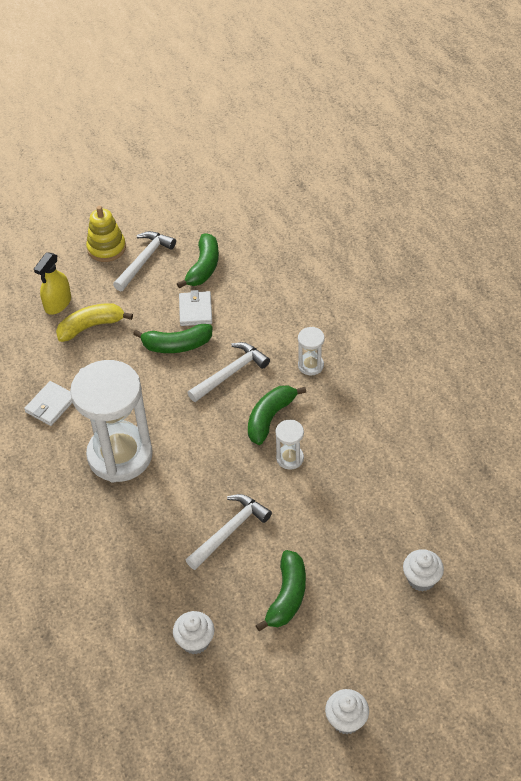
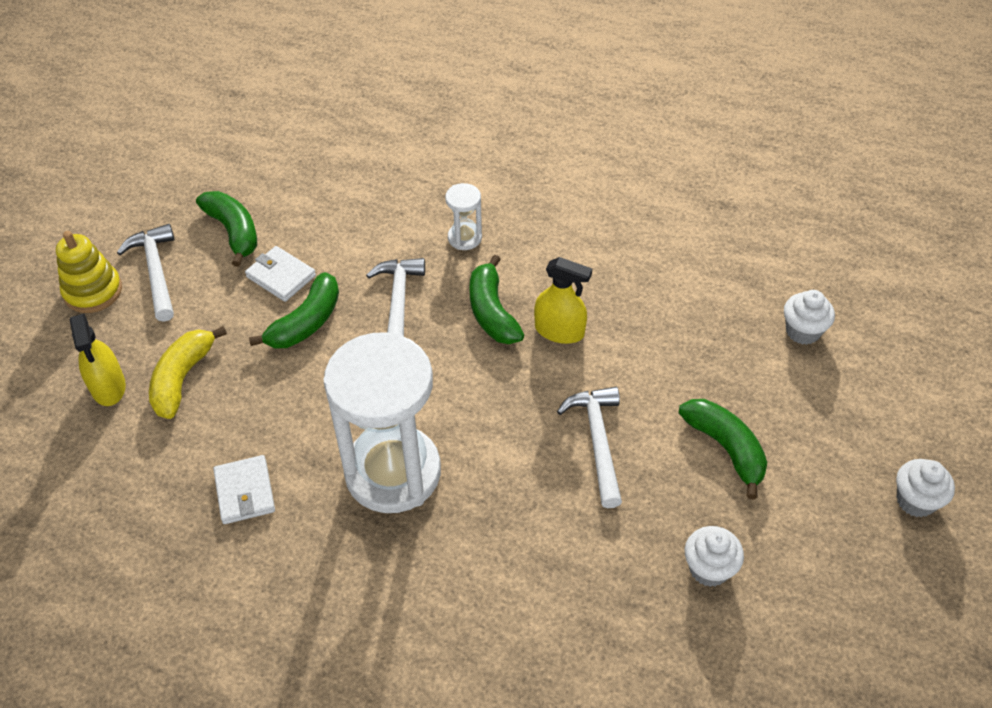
camera: 50 degrees left, 0 degrees up
white hourglass [276,420,304,470] -> yellow spray bottle [534,257,592,344]

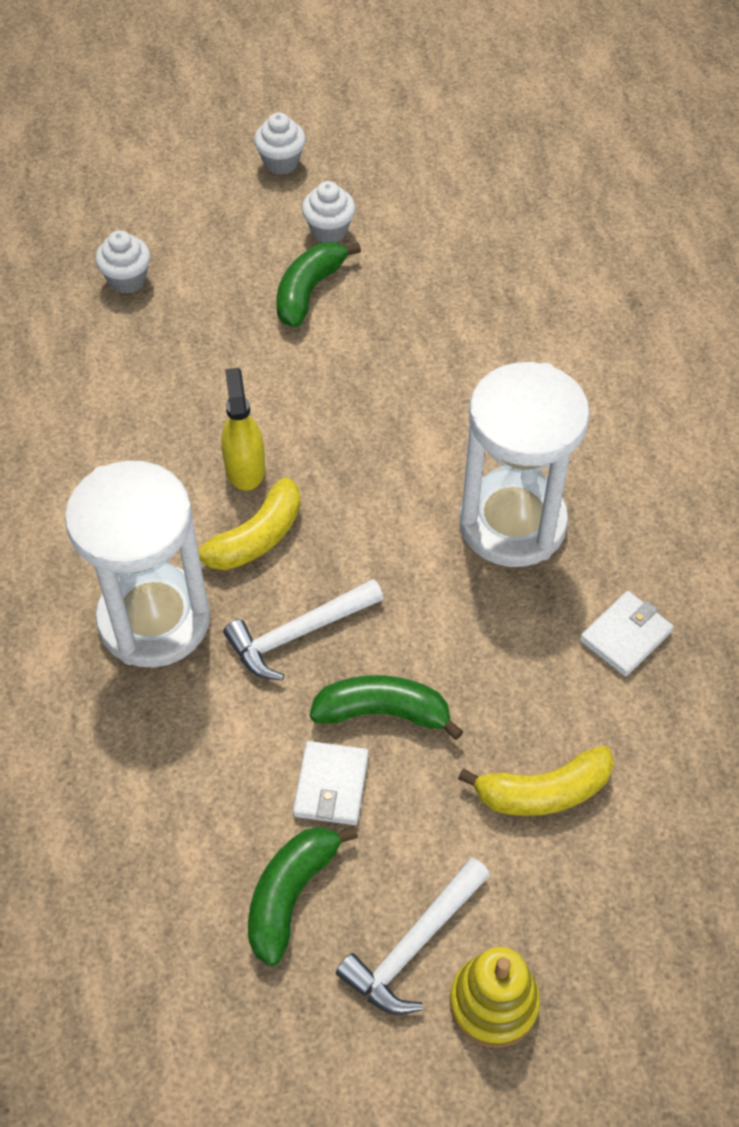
camera: 120 degrees left, 5 degrees up
yellow spray bottle [70,313,126,406] -> none
white hourglass [445,183,482,250] -> white hourglass [65,460,210,668], size x2.39
green banana [469,255,524,344] -> yellow banana [198,477,301,570]
white hammer [557,387,622,508] -> none
white cupcake [685,526,744,587] -> white cupcake moved to [302,181,355,243]

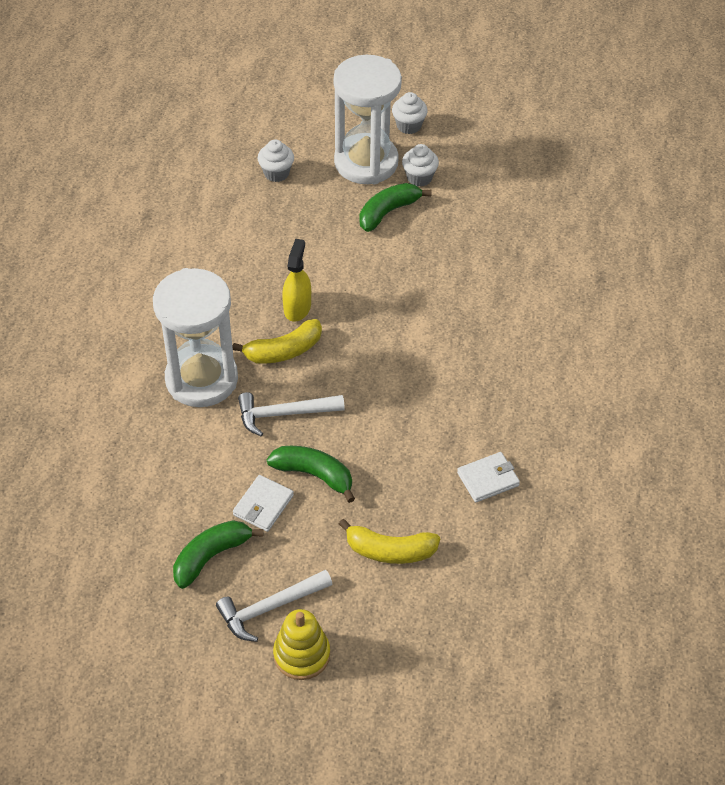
camera: 20 degrees right, 5 degrees down
white hourglass [459,362,590,567] -> white hourglass moved to [334,55,402,184]

